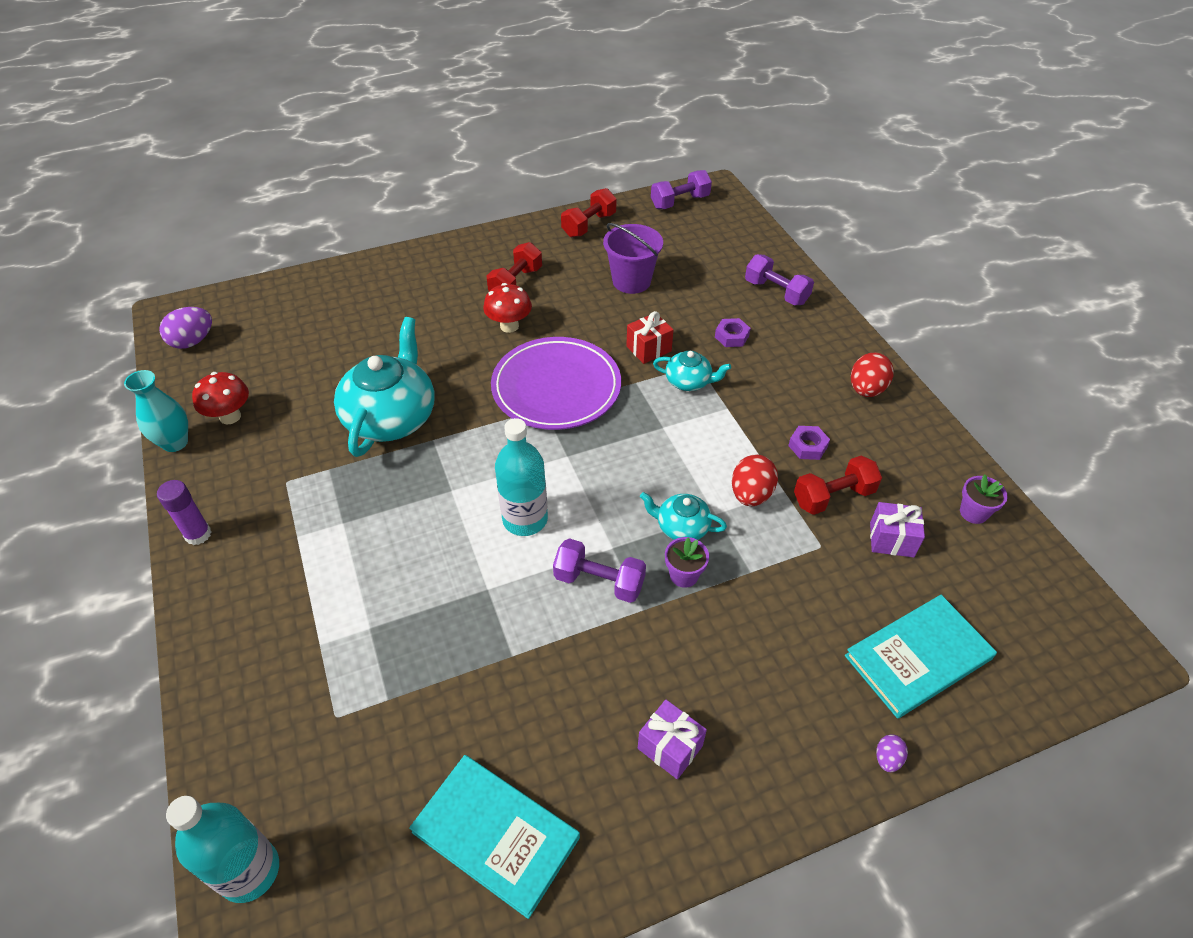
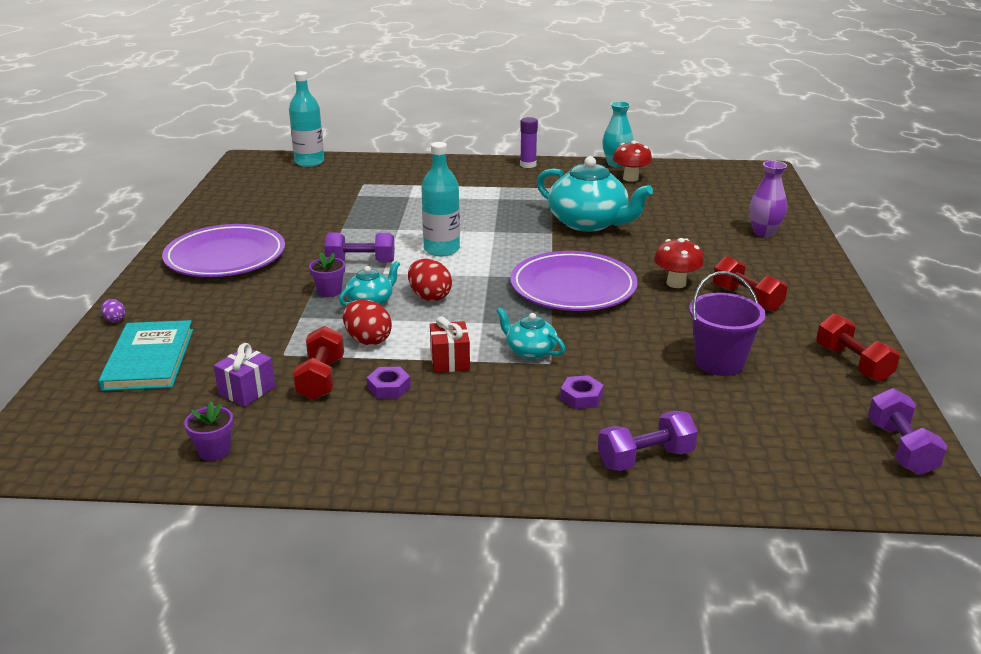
camera: 115 degrees right, 20 degrees down
purple egg [159,307,212,349] -> none
turquoise book [409,755,580,919] -> none
purple dumbbell [553,538,646,603] -> purple dumbbell turned 45 degrees clockwise [324,233,395,263]
red gift [626,311,673,364] -> red gift moved to [430,316,470,373]
purple gift [638,700,707,779] -> purple plate [162,224,285,277]
turquoise teapot [653,351,731,391] -> turquoise teapot turned 90 degrees clockwise [496,307,565,359]
red egg [851,353,893,397] -> red egg moved to [408,259,452,301]
none -> purple vase [749,161,787,237]

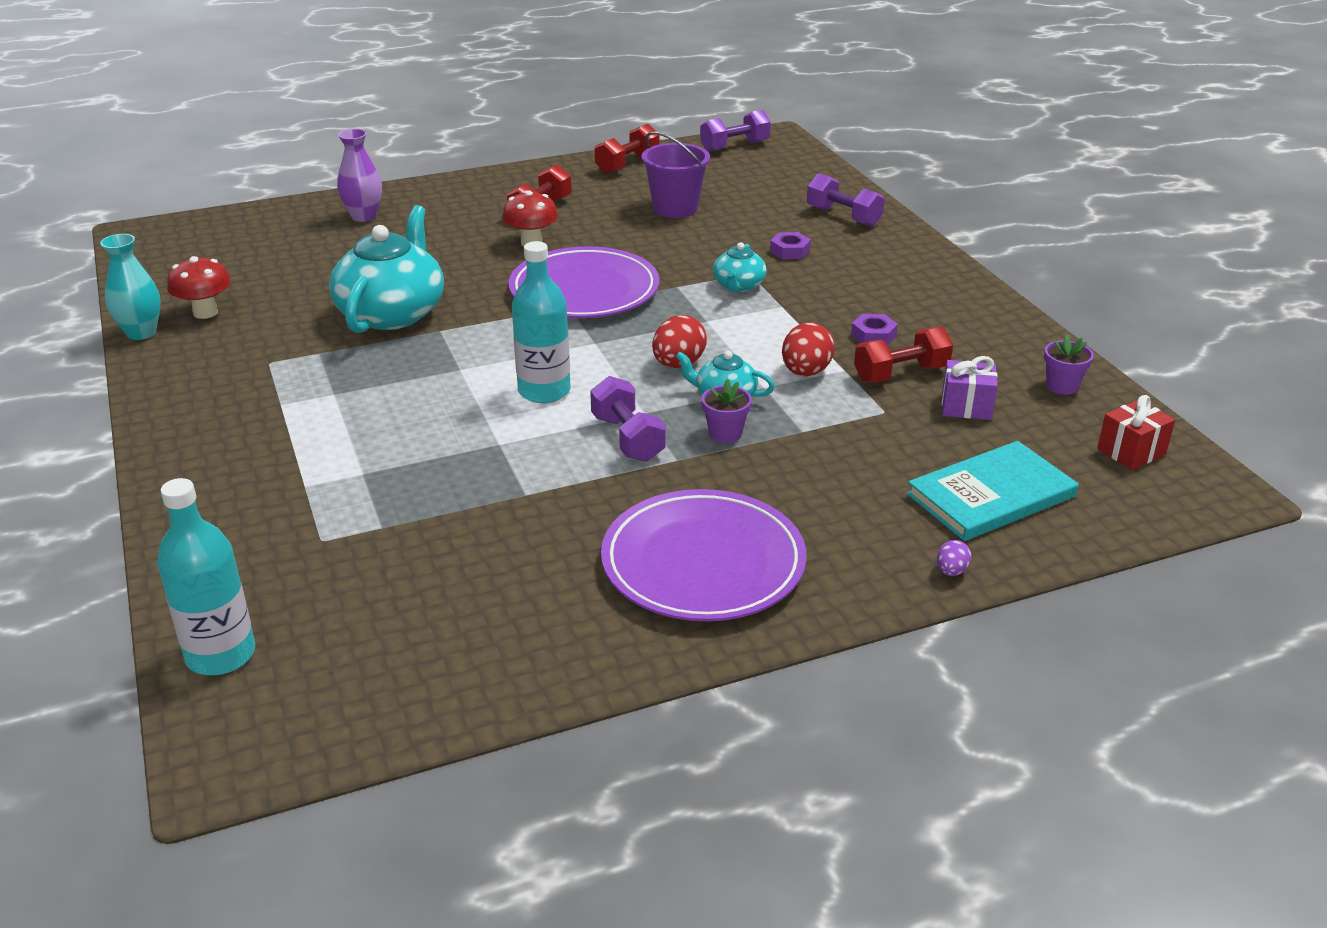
camera: 115 degrees left, 5 degrees up
red gift [430,316,470,373] -> red gift moved to [1097,395,1175,470]
purple glue stick [520,117,538,168] -> none

